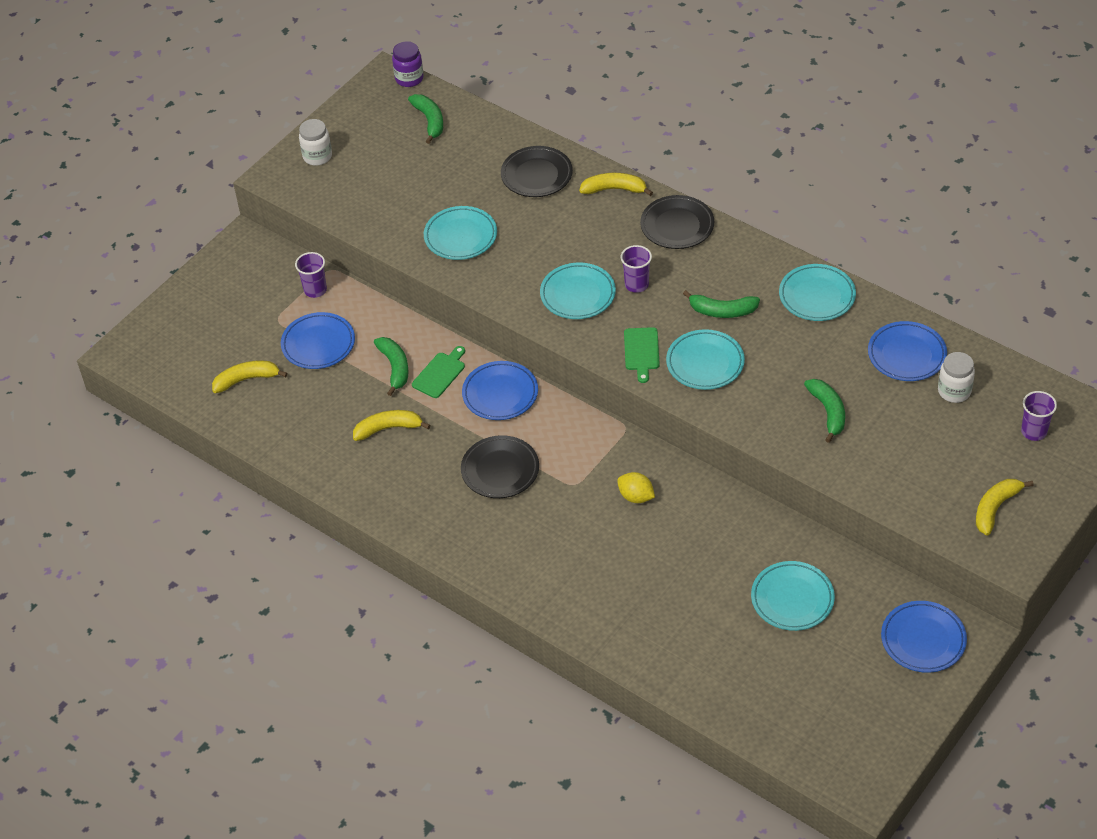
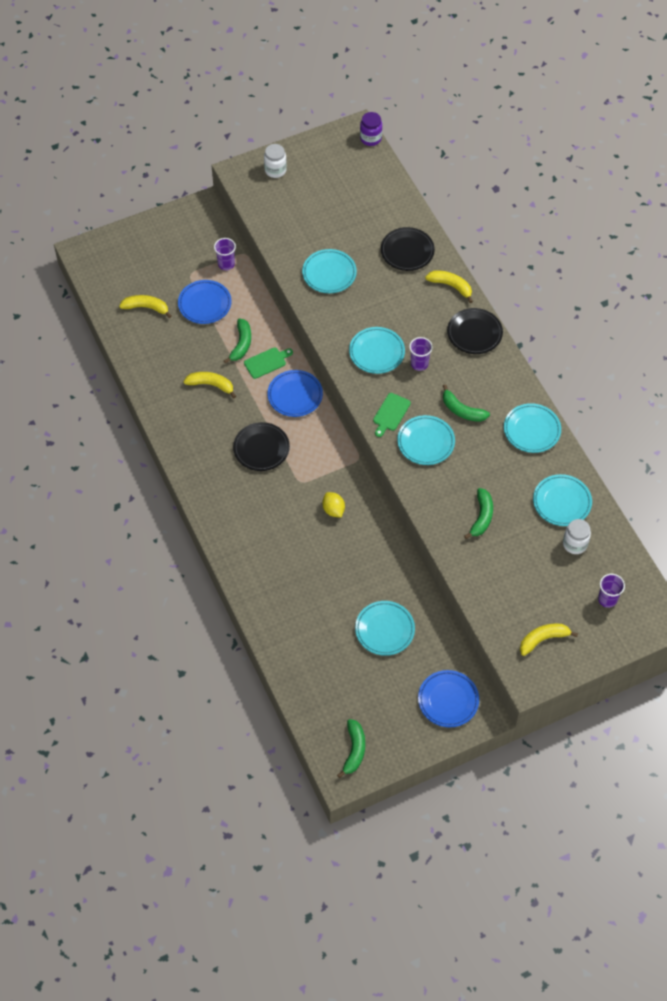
camera: 25 degrees right, 10 degrees up
green banana [408,94,443,144] -> green banana moved to [337,719,365,778]
blue plate [868,321,947,381] -> turquoise plate [533,474,592,526]

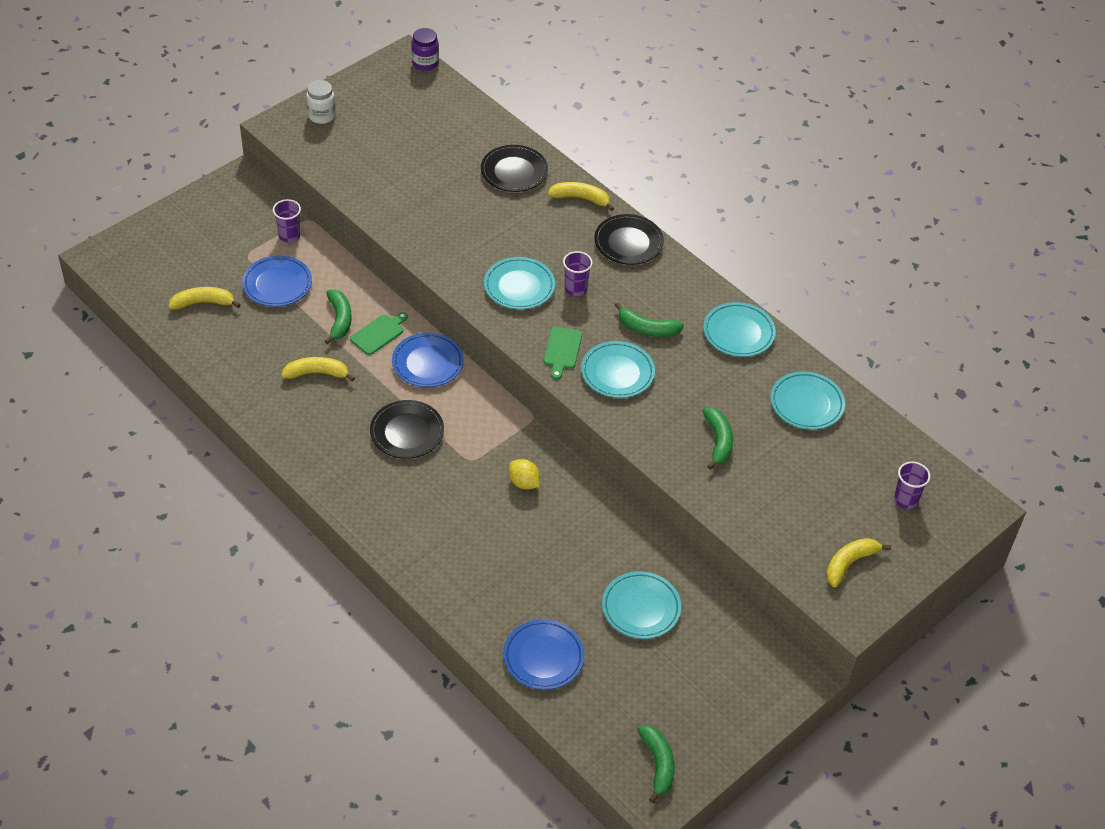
camera: 20 degrees left, 10 degrees down
turquoise plate [302,249,357,293] -> none
blue plate [418,670,479,727] -> blue plate moved to [503,619,584,690]
white jar [563,519,591,554] -> none

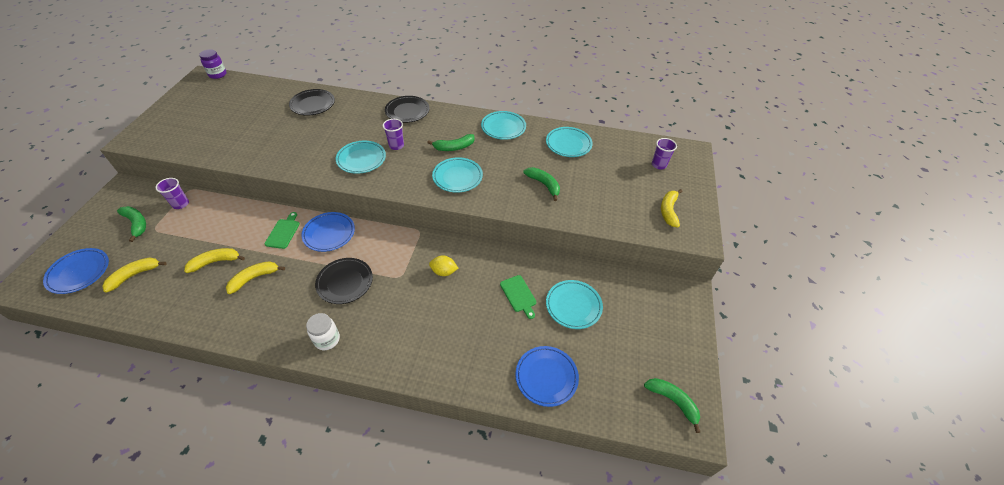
camera: 35 degrees left, 0 degrees up
blue plate [242,255,312,307] -> blue plate moved to [43,248,109,294]
white jar [306,80,336,124] -> white jar moved to [306,313,340,350]
green banana [325,290,351,344] -> green banana moved to [117,206,146,242]
green cutting board [544,327,582,379] -> green cutting board moved to [500,275,537,319]
yellow banana [548,182,614,211] -> yellow banana moved to [184,248,245,273]

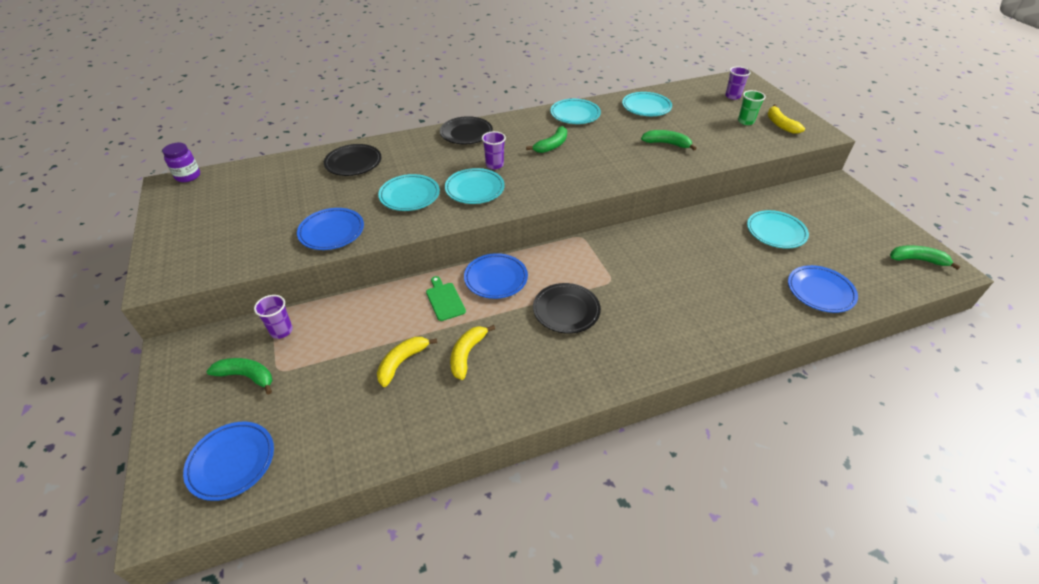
camera: 30 degrees left, 5 degrees down
yellow banana [102,257,167,293] -> none
white jar [306,313,340,350] -> none
yellow lemon [429,256,458,276] -> none
turquoise plate [432,157,483,193] -> turquoise plate moved to [378,174,440,211]
green cutting board [500,275,537,319] -> none
none -> blue plate [297,208,364,250]
none -> green cup [738,90,766,125]

